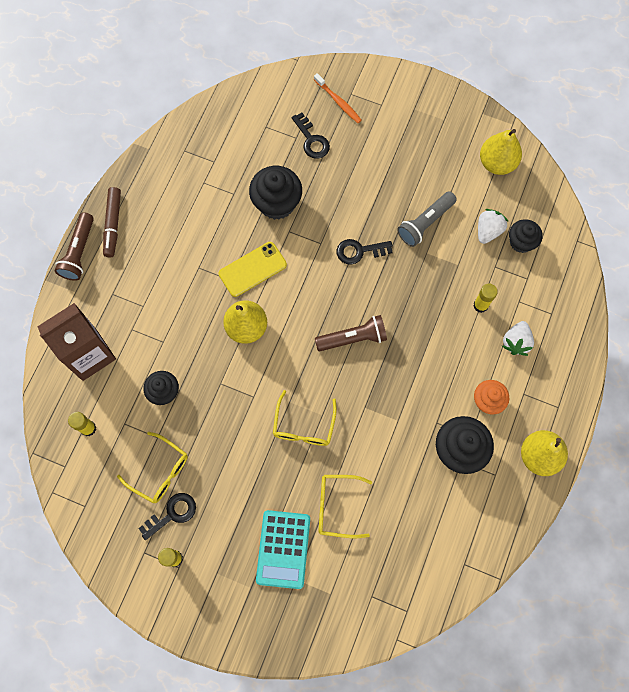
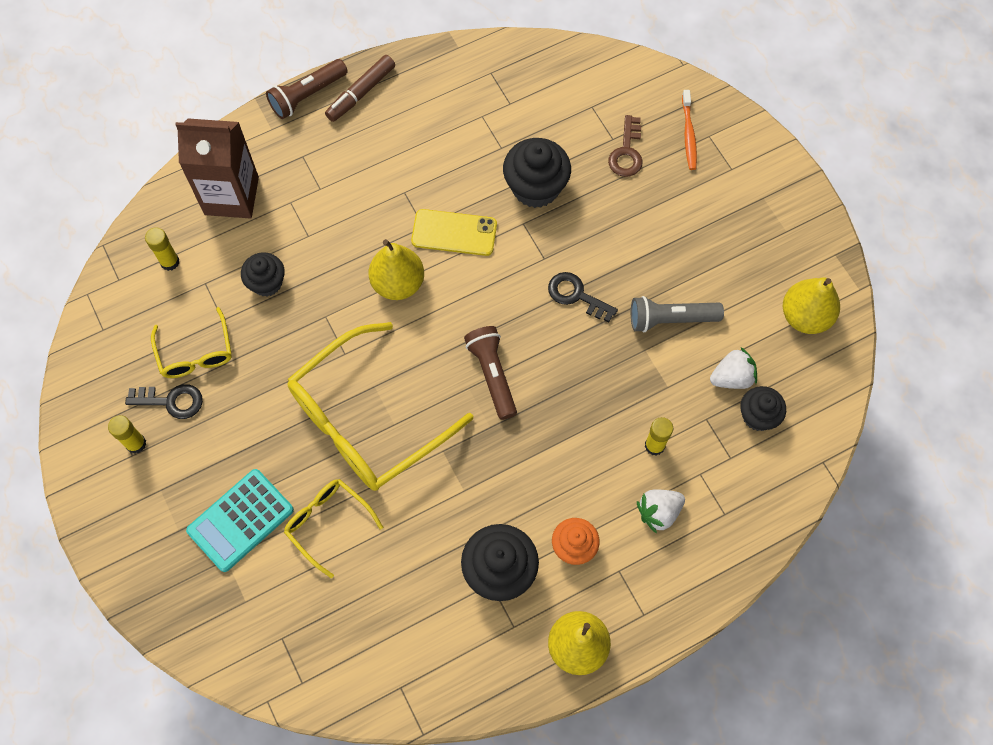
camera: 40 degrees right, 5 degrees down
yellow glasses [273,390,337,446] -> yellow glasses [288,322,473,491], size x1.98
black key [292,113,330,159] -> brown key [608,115,643,177]
brown flashlight [315,315,387,351] -> brown flashlight turned 135 degrees counterclockwise [464,326,517,420]

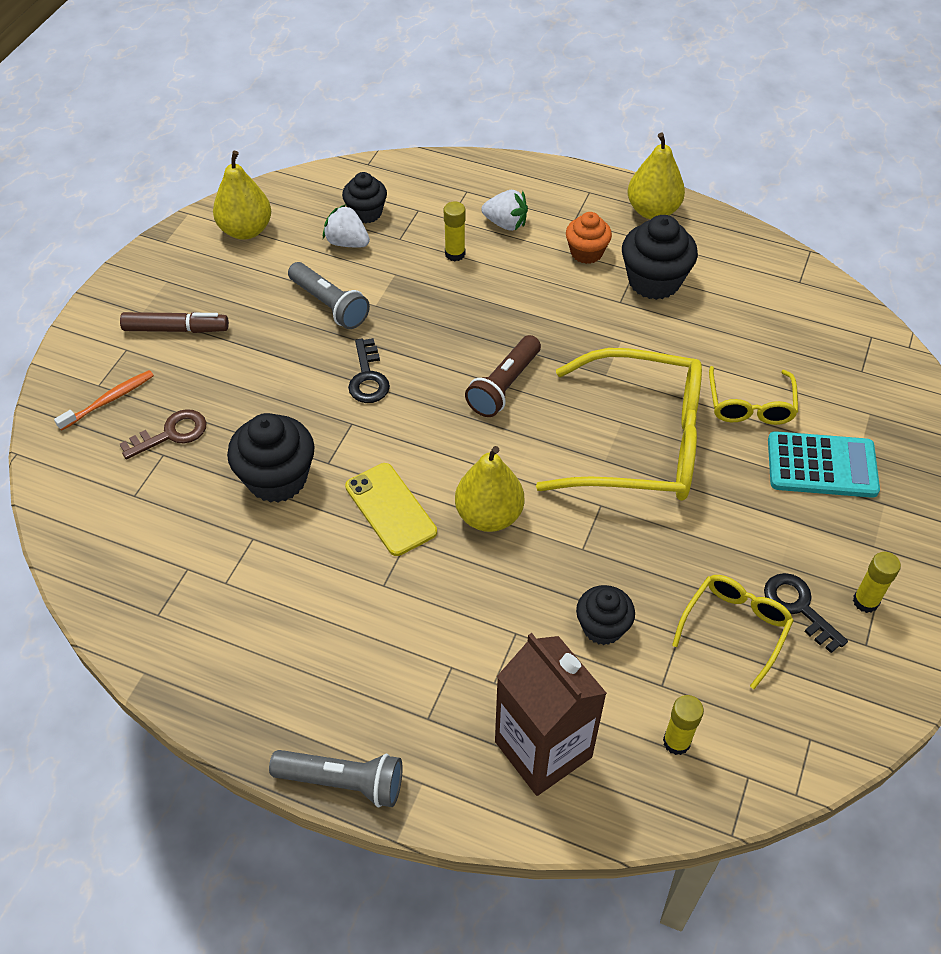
camera: 130 degrees left, 15 degrees down
brown flashlight [266,59,348,119] -> grey flashlight [269,750,403,807]
brown marker [325,55,395,122] -> brown marker moved to [120,312,229,333]

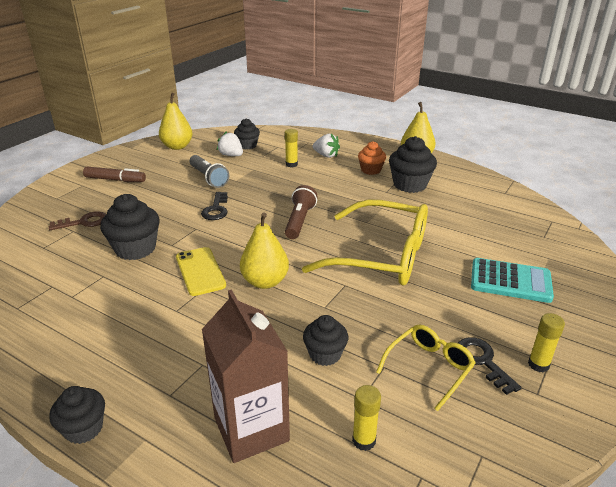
camera: 10 degrees right, 20 degrees down
orange toothbrush [54,370,154,431] -> none
grey flashlight [269,750,403,807] -> black cupcake [49,386,105,444]
brown flashlight [465,335,541,417] -> brown flashlight turned 150 degrees clockwise [285,185,318,239]
yellow glasses [709,366,798,425] -> none

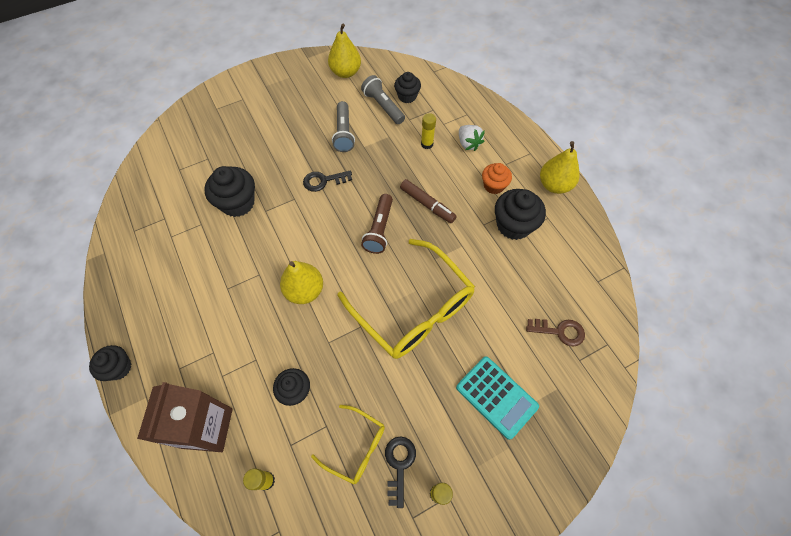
camera: 30 degrees right, 30 degrees up
brown key [49,211,106,230] -> brown key moved to [526,319,585,346]
brown marker [83,166,146,182] -> brown marker moved to [400,179,457,223]
yellow phone [176,247,226,296] -> none
black key [201,192,228,220] -> black key turned 45 degrees clockwise [303,170,352,192]
white strawberry [217,131,243,156] -> grey flashlight [361,75,405,124]
brown flashlight [285,185,318,239] -> brown flashlight turned 150 degrees clockwise [361,194,393,254]
yellow glasses [376,324,475,411] -> yellow glasses turned 45 degrees clockwise [311,405,385,485]

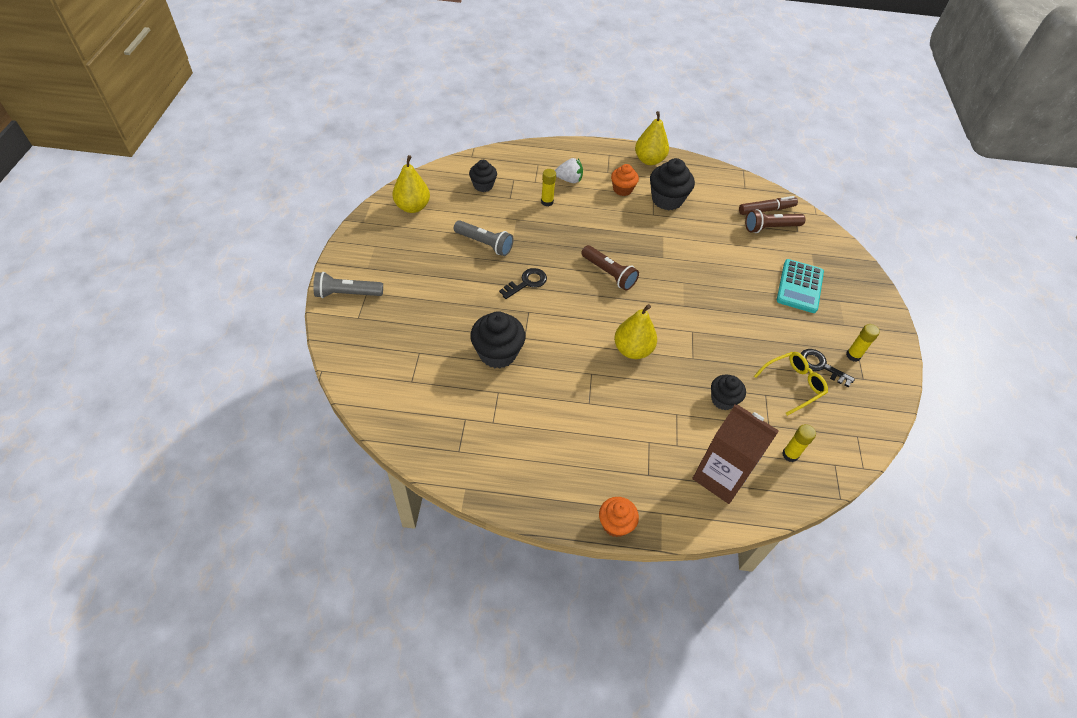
camera: 60 degrees left, 10 degrees down
black cupcake [89,345,131,381] -> orange cupcake [599,497,639,537]
black key [303,170,352,192] -> black key turned 150 degrees counterclockwise [499,268,547,299]
yellow glasses [338,239,475,359] -> none
grey flashlight [361,75,405,124] -> grey flashlight moved to [313,272,383,298]
brown marker [400,179,457,223] -> brown marker moved to [739,196,798,215]
turquoise calculator [456,357,539,440] -> turquoise calculator turned 120 degrees clockwise [777,259,824,313]
brown key [526,319,585,346] -> brown flashlight [745,209,806,233]

